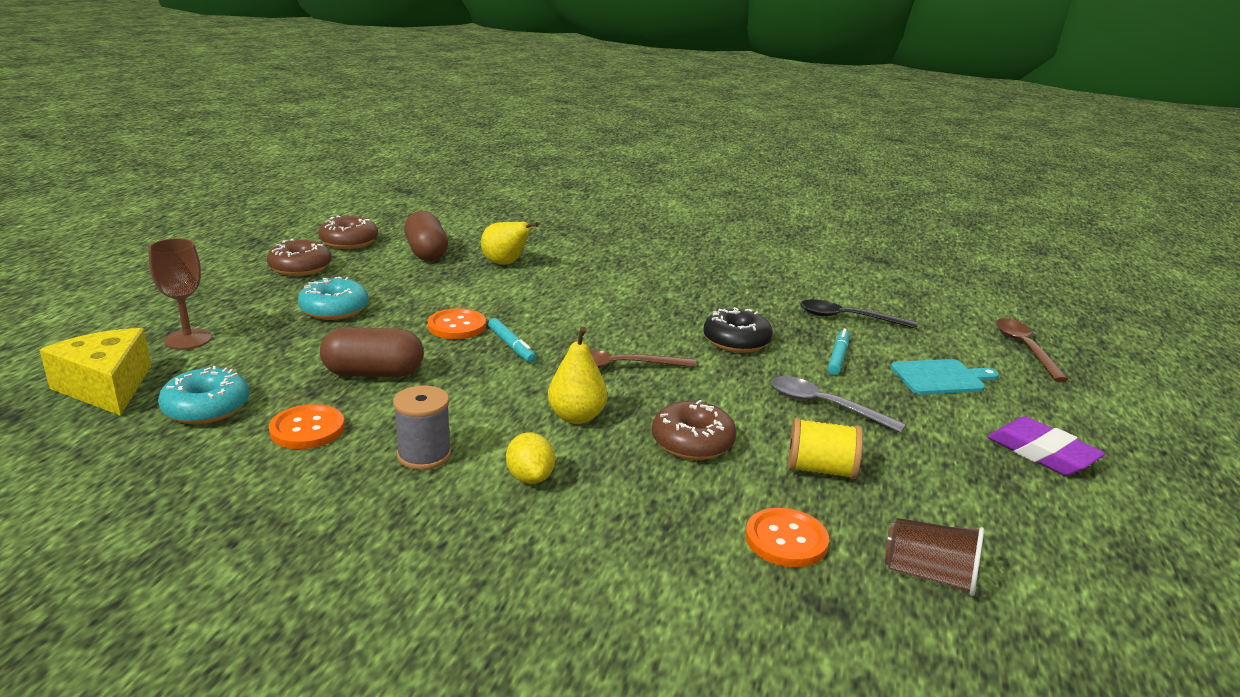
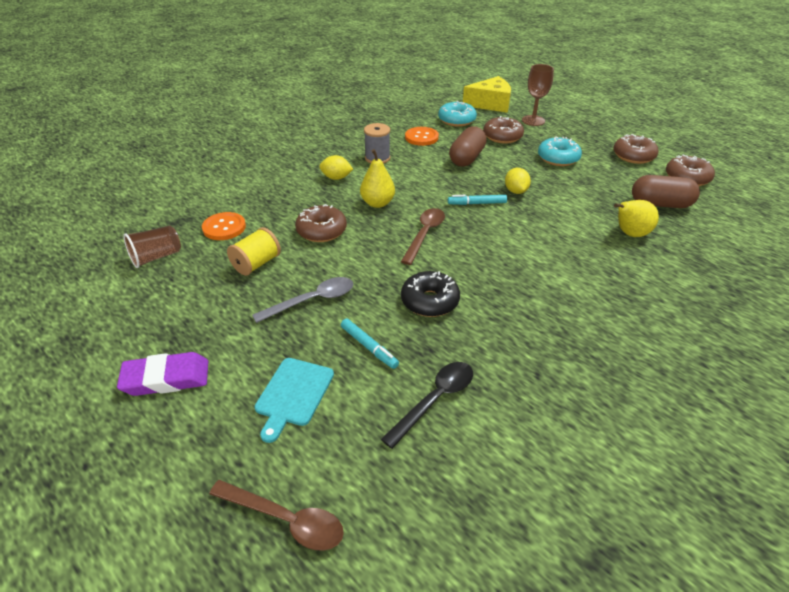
camera: 120 degrees right, 15 degrees up
orange button [428,308,486,339] -> yellow lemon [505,168,531,194]
none -> brown donut [483,116,524,144]

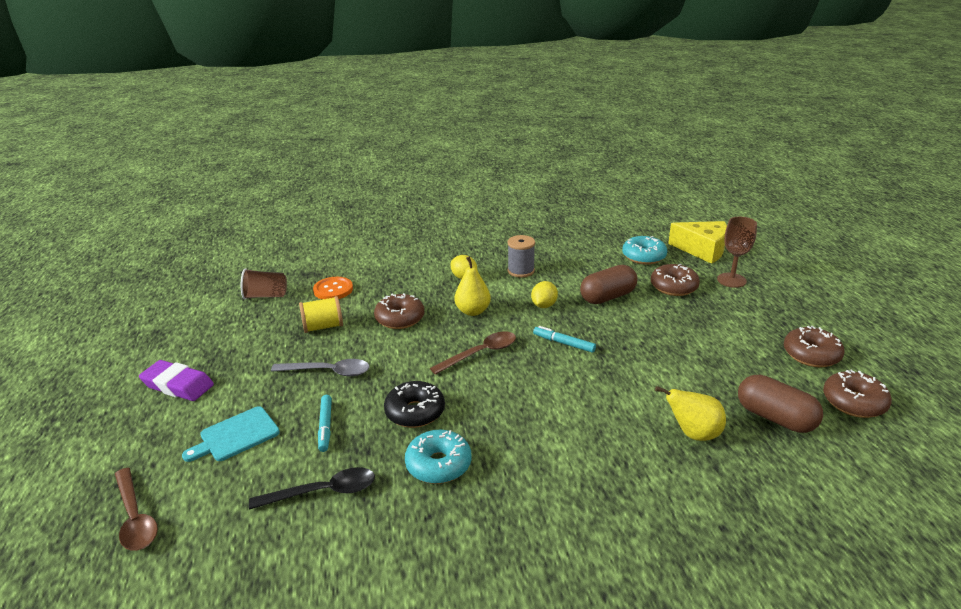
camera: 35 degrees right, 10 degrees down
orange button [405,127,439,146] -> none
yellow lemon [505,168,531,194] -> yellow lemon moved to [531,281,558,308]
turquoise donut [538,136,582,166] -> turquoise donut moved to [405,430,472,484]

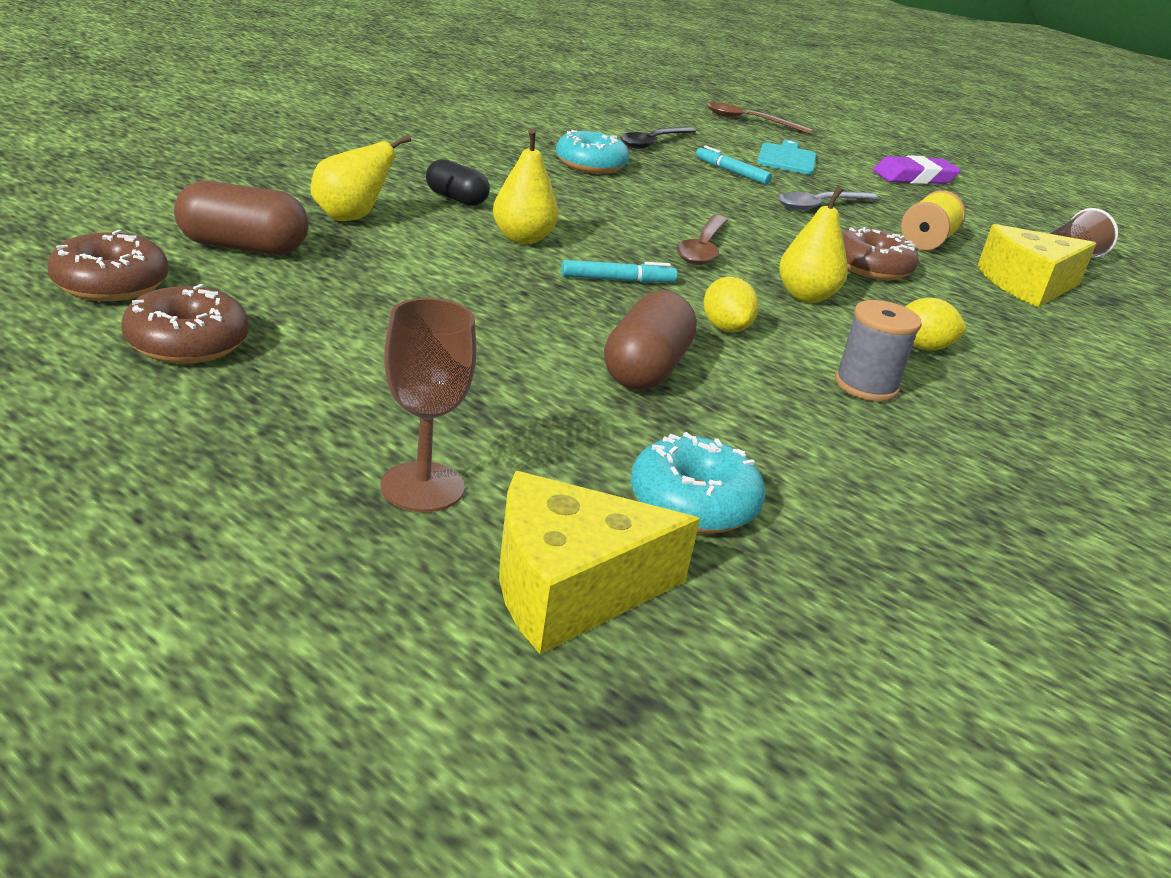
camera: 135 degrees right, 0 degrees up
orange button [313,277,353,300] -> yellow cheese [977,224,1096,307]
black donut [384,381,445,428] -> none
brown donut [651,264,700,296] -> none
none -> black capsule [426,159,490,206]
none -> yellow pear [493,129,559,244]

